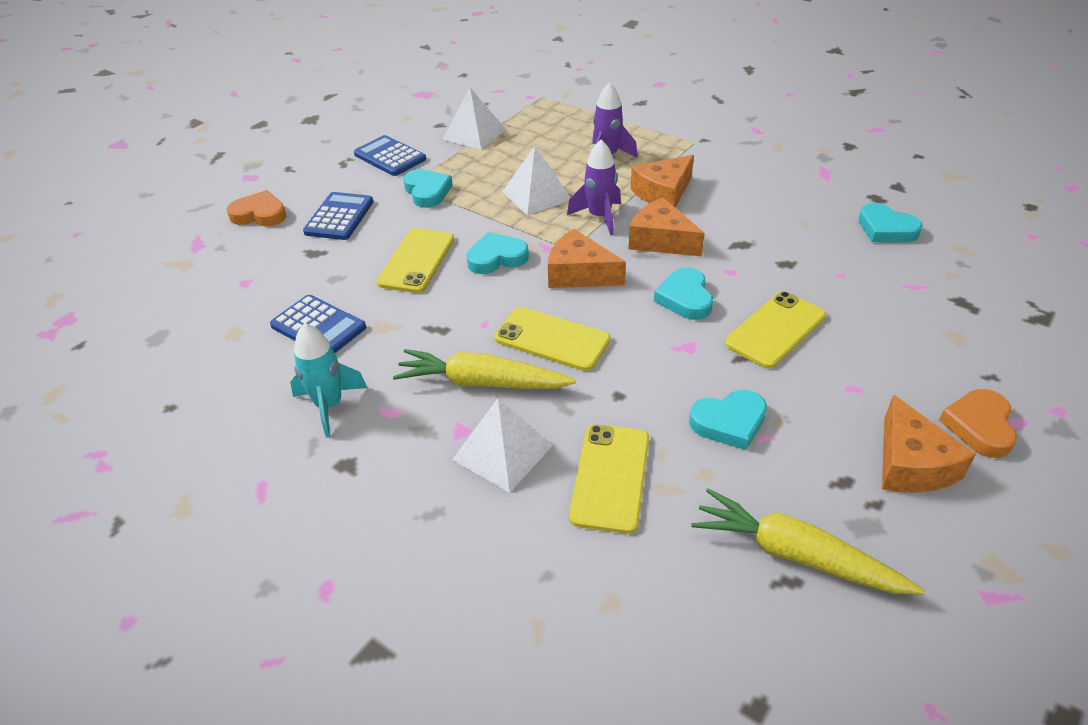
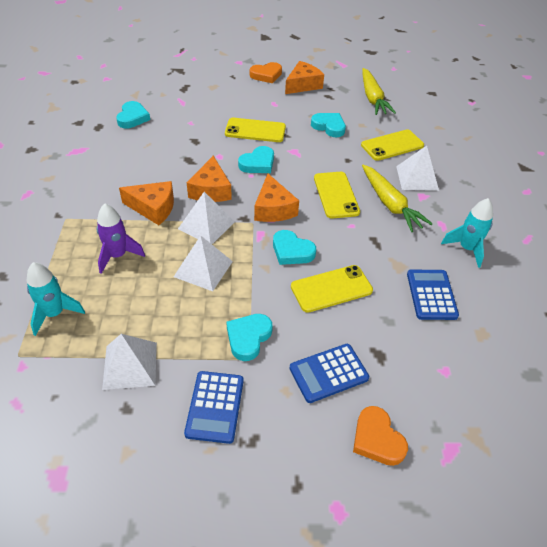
camera: 130 degrees left, 5 degrees up
purple rocket [567,139,621,235] -> white pyramid [178,192,235,244]
none -> turquoise rocket [27,262,85,336]

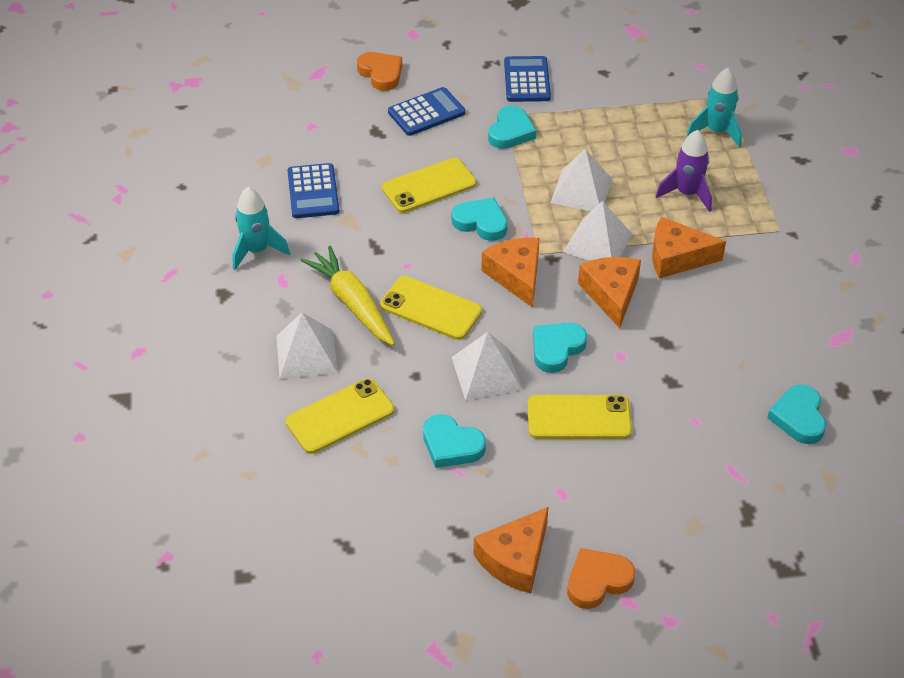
camera: 175 degrees right, 0 degrees up
white pyramid [102,334,157,390] -> white pyramid moved to [452,332,522,401]
yellow phone [314,172,360,219] -> yellow phone turned 45 degrees counterclockwise [380,276,482,340]
yellow carrot [362,68,396,115] -> none

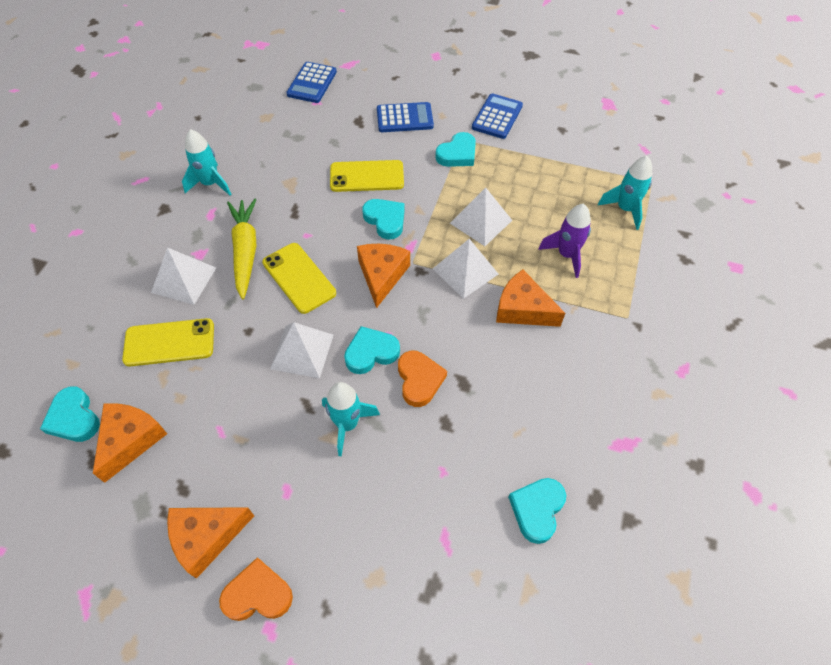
camera: 25 degrees right, 10 degrees up
blue calculator [287,163,339,218] -> blue calculator moved to [286,62,337,103]
orange heart [357,52,402,91] -> orange heart moved to [398,351,447,407]
turquoise heart [423,414,486,468] -> turquoise heart moved to [40,386,100,442]
yellow phone [528,395,632,439] -> turquoise rocket [322,382,380,457]
orange cheese [578,257,641,328] -> orange cheese moved to [93,403,167,483]

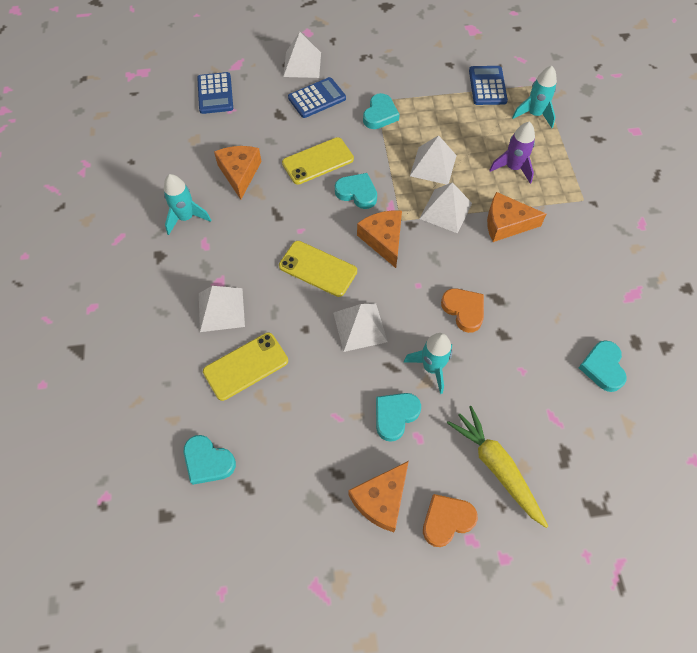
camera: 25 degrees left, 5 degrees up
orange cheese [93,403,167,483] -> orange cheese moved to [214,146,261,199]
yellow carrot [227,199,257,299] -> yellow carrot moved to [447,406,548,528]
turquoise heart [344,326,400,374] -> turquoise heart moved to [376,393,421,442]
blue calculator [472,93,523,139] -> blue calculator moved to [469,66,508,105]
none -> white pyramid [283,32,321,78]

